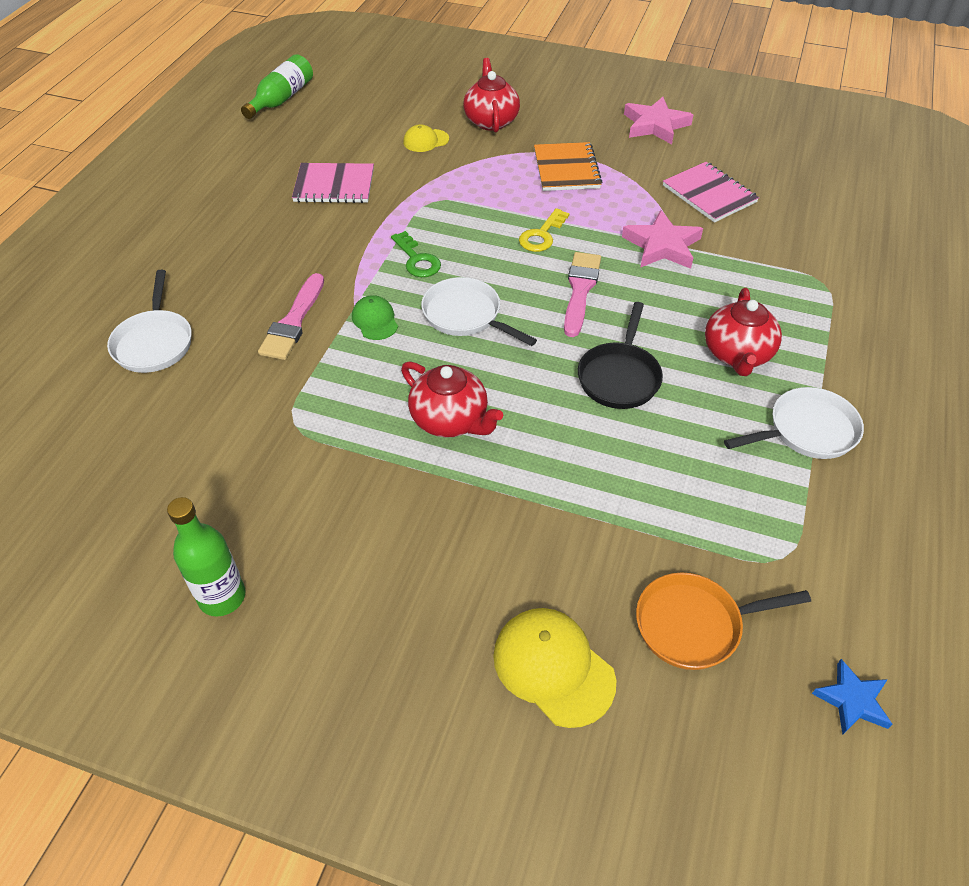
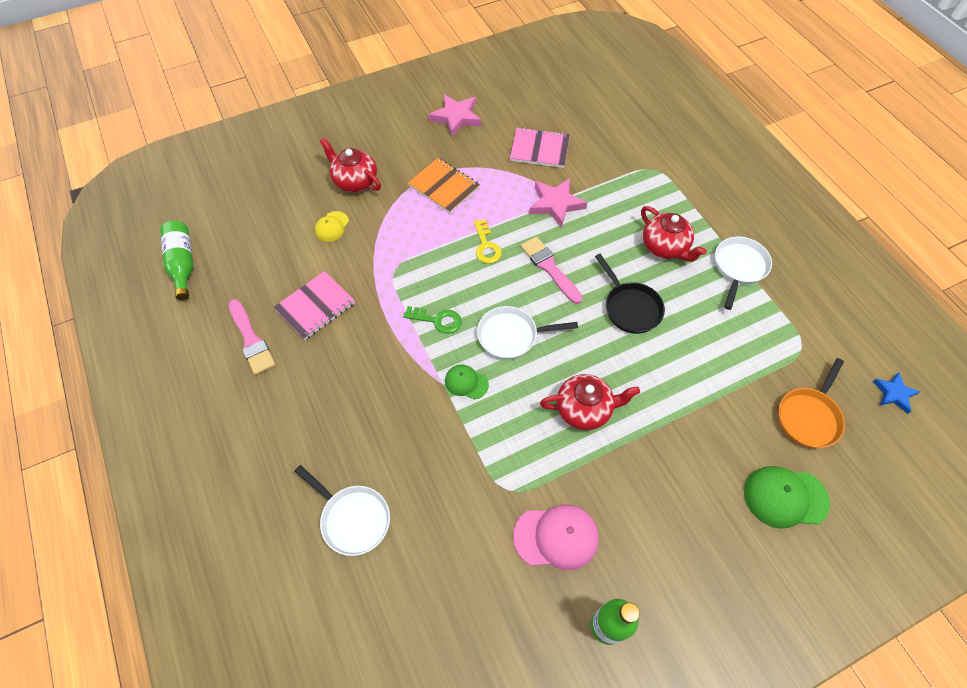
camera: 45 degrees left, 10 degrees up
pink brush [258,273,324,360] -> pink brush moved to [229,299,276,375]
yellow cap [493,608,616,728] -> green cap [744,466,830,529]
none -> pink cap [513,504,599,570]

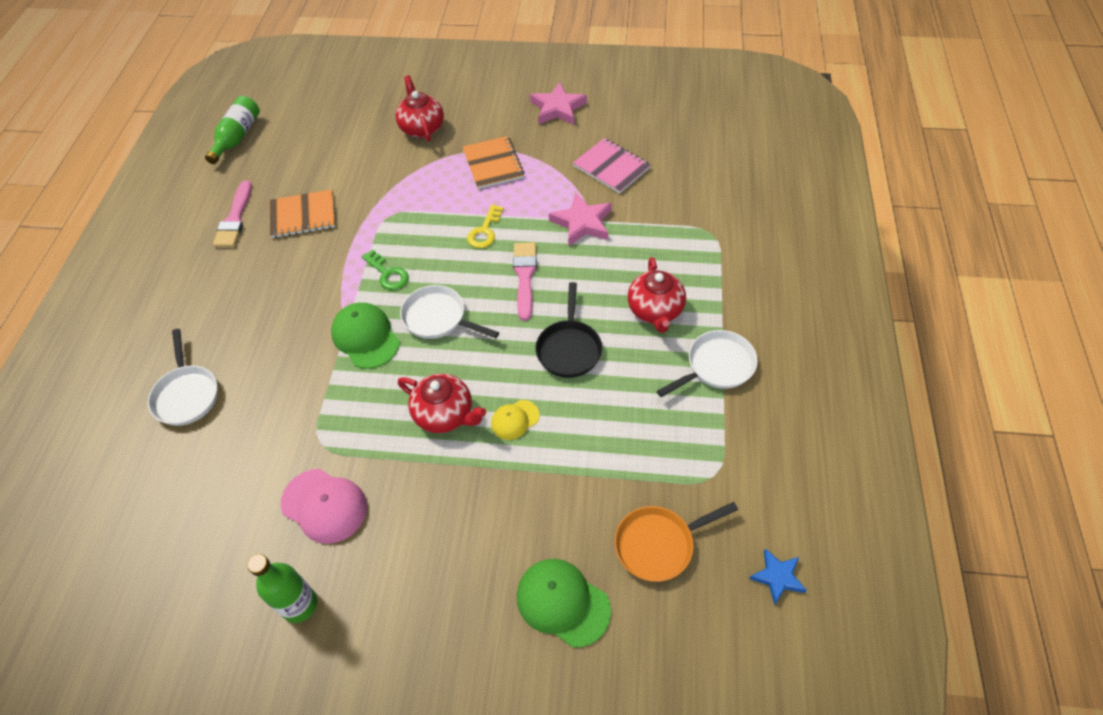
camera: 35 degrees right, 5 degrees down
pink notebook [273,271,355,340] -> orange notebook [270,189,335,238]
yellow cap [315,211,349,242] -> yellow cap moved to [491,400,540,440]
green cap [445,365,489,399] -> green cap [331,303,400,369], size x1.69

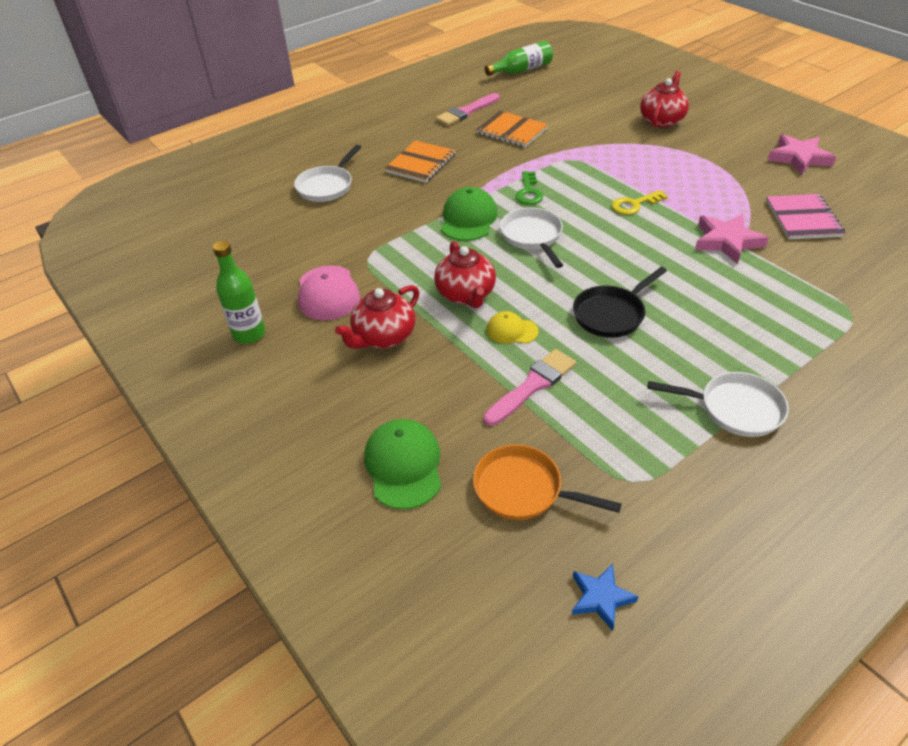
camera: 45 degrees right, 10 degrees down
orange notebook [462,136,525,189] -> orange notebook moved to [384,140,456,183]
pink brush [513,242,537,321] -> pink brush moved to [483,349,576,426]
red teapot [628,257,686,333] -> red teapot moved to [335,285,419,349]

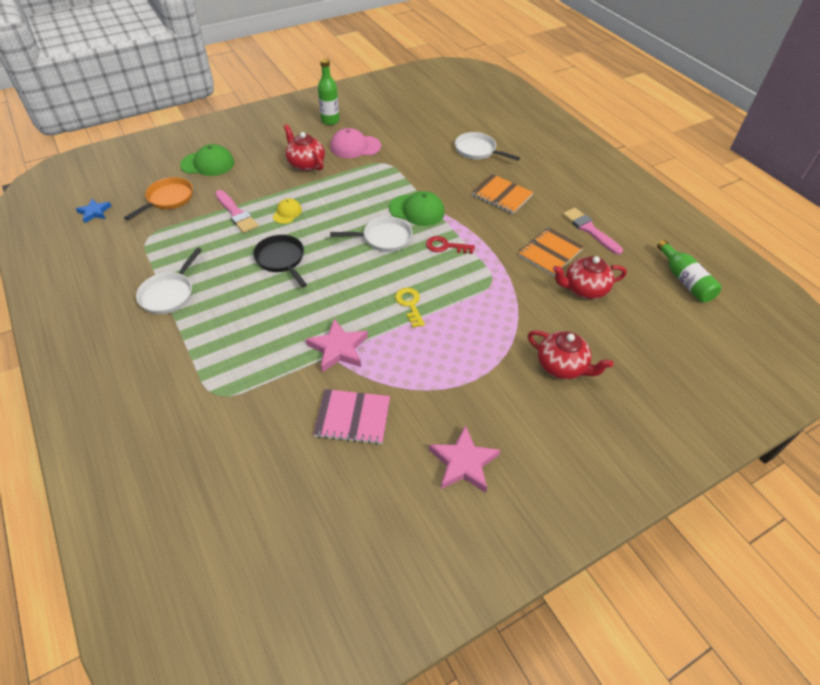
camera: 95 degrees right, 5 degrees up
red teapot [434,241,496,308] -> red teapot moved to [553,256,627,299]
green key [515,171,543,205] -> red key [426,236,475,254]

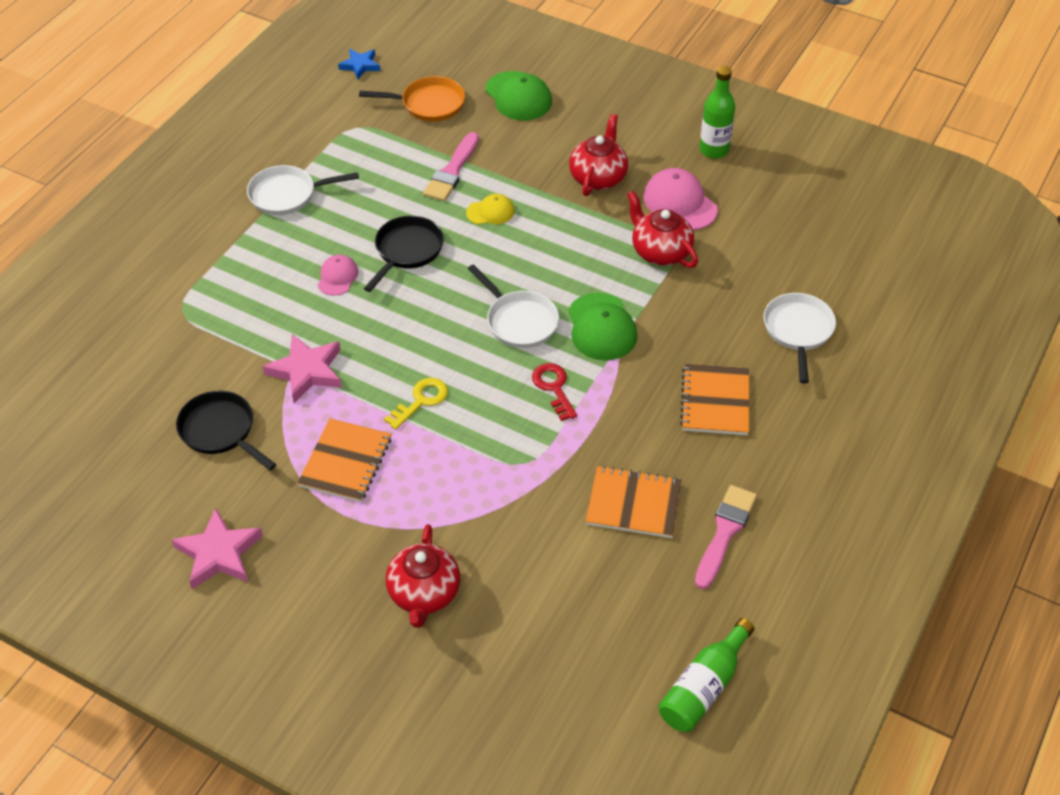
camera: 60 degrees right, 0 degrees up
pink notebook [313,389,390,445] -> black pan [176,391,276,470]
red teapot [553,256,627,299] -> red teapot moved to [627,191,698,268]
none -> orange notebook [297,418,391,502]
none -> pink cap [318,255,358,296]

